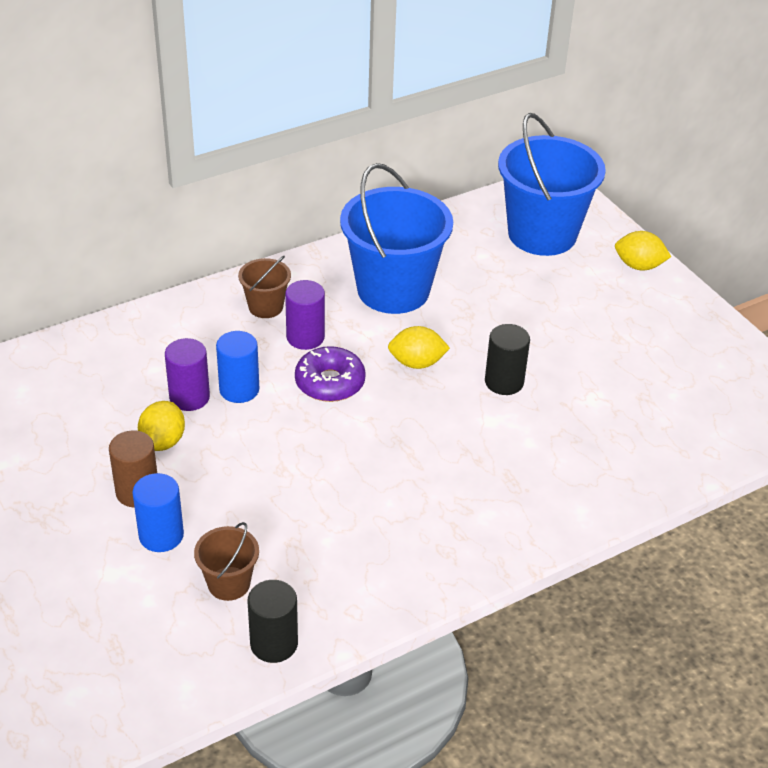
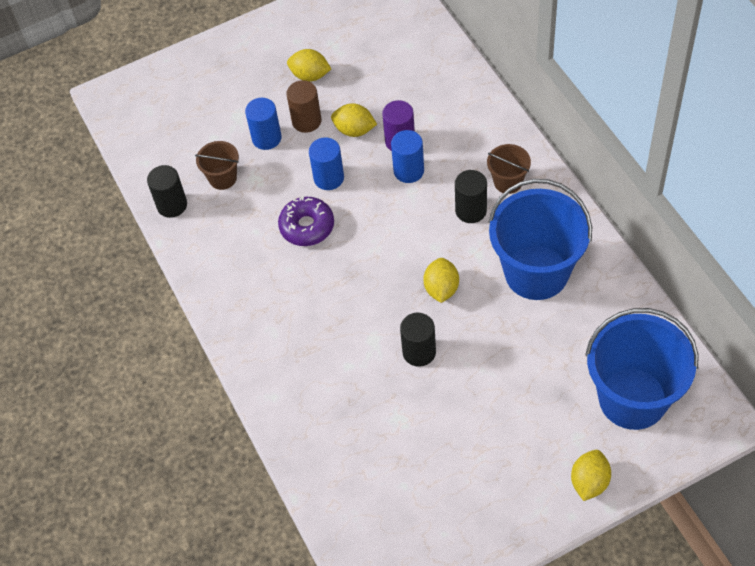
camera: 100 degrees right, 15 degrees up
purple cylinder [285,280,325,350] -> black cylinder [455,170,487,223]
purple donut [295,346,366,402] -> purple donut moved to [278,196,334,246]
none -> yellow lemon [287,49,331,82]
none -> blue cylinder [309,137,344,190]

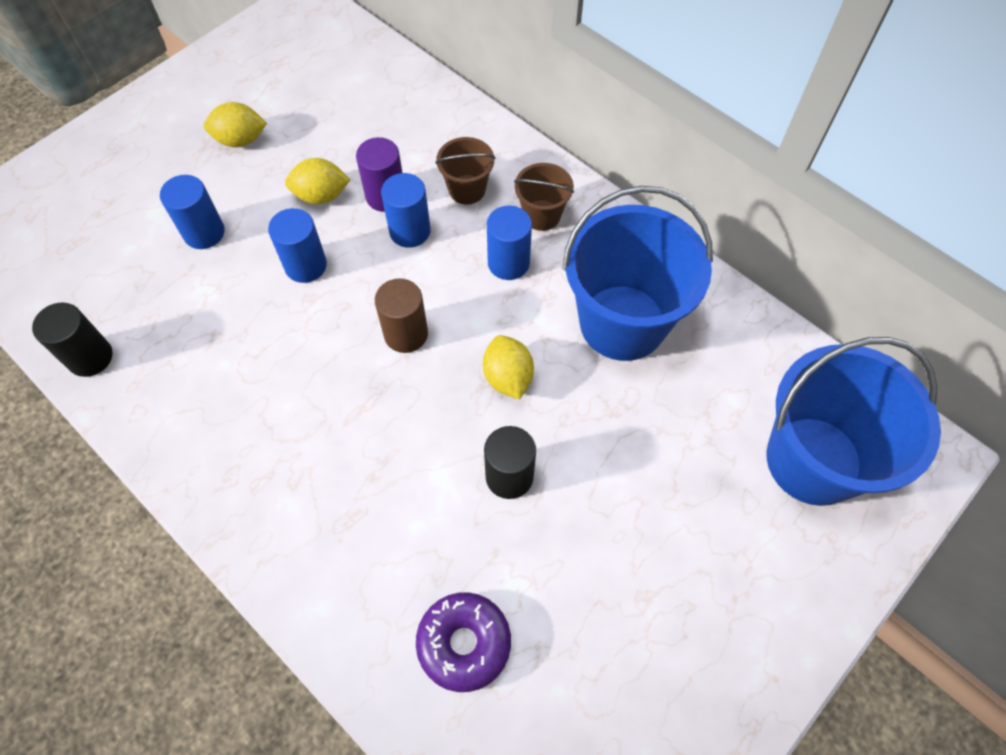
camera: 25 degrees left, 5 degrees up
brown bucket [195,141,239,190] -> brown bucket moved to [435,137,495,204]
purple donut [278,196,334,246] -> purple donut moved to [416,592,511,692]
brown cylinder [286,80,321,133] -> brown cylinder moved to [375,278,428,353]
black cylinder [455,170,487,223] -> blue cylinder [487,206,532,280]
yellow lemon [571,450,611,501] -> none

